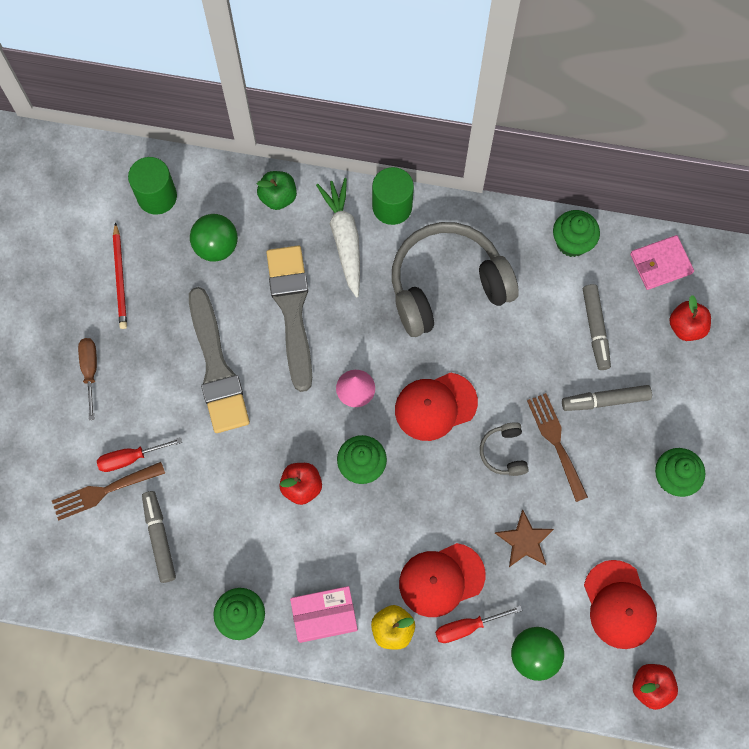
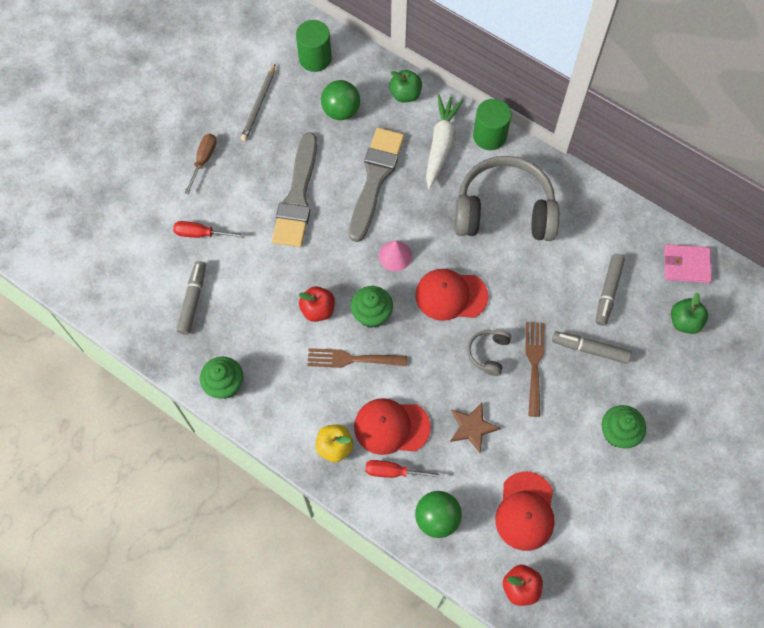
camera: 25 degrees right, 5 degrees down
brown fork [52,462,165,520] -> brown fork moved to [307,348,407,368]
red pencil [113,222,127,329] -> grey pencil [241,64,275,141]
pink box [290,586,358,643] -> none
green cupcake [553,210,600,257] -> none
red apple [669,295,711,341] -> green apple [671,293,708,334]

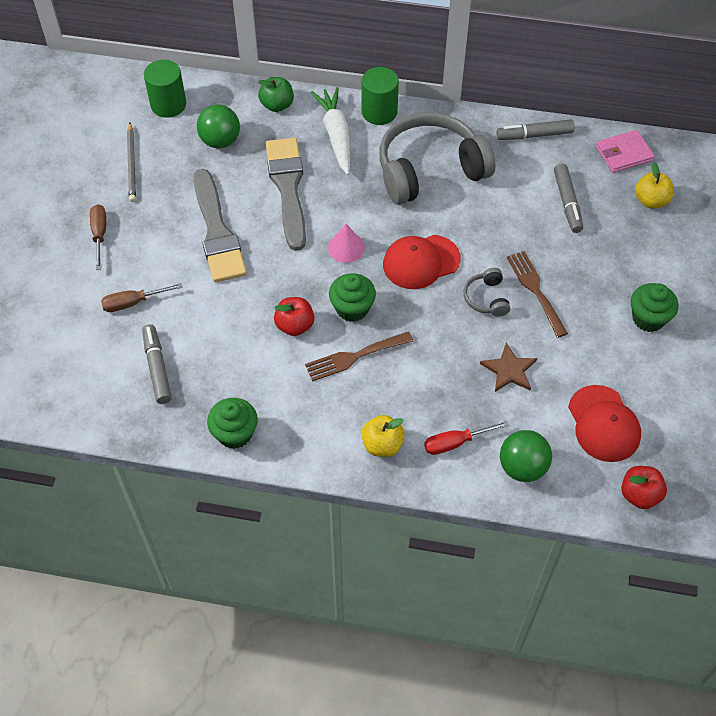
camera: 25 degrees left, 10 degrees down
red screwdriver [173,221,245,238] -> brown screwdriver [101,283,183,312]
red cap [354,398,431,455] -> none
grey marker [552,331,632,364] -> grey marker moved to [496,119,575,140]
green apple [671,293,708,334] -> yellow apple [635,162,673,208]

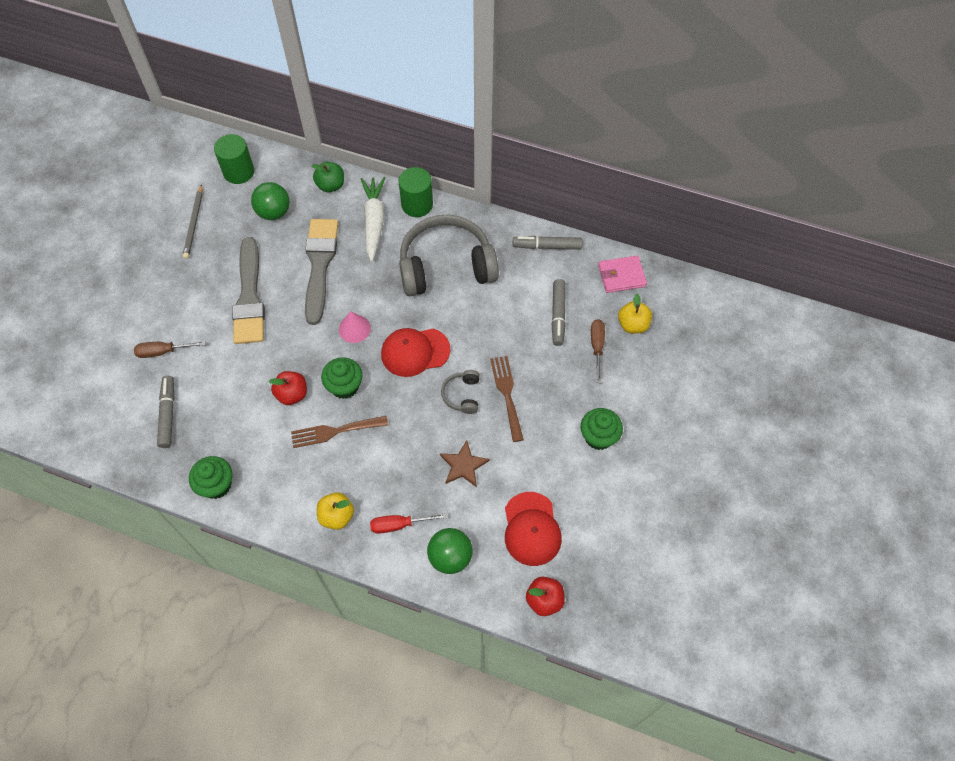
camera: 10 degrees right, 5 degrees up
brown screwdriver [90,204,106,270] -> brown screwdriver moved to [591,319,605,383]

